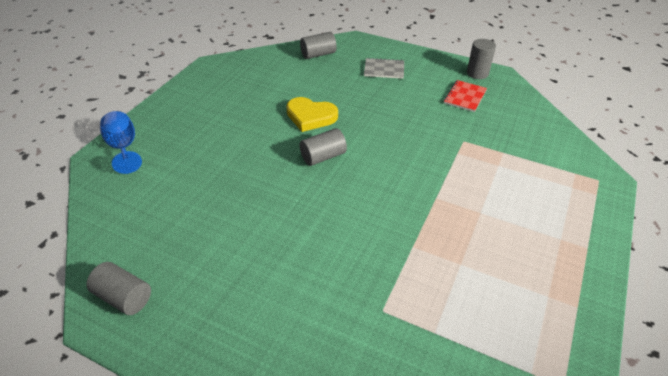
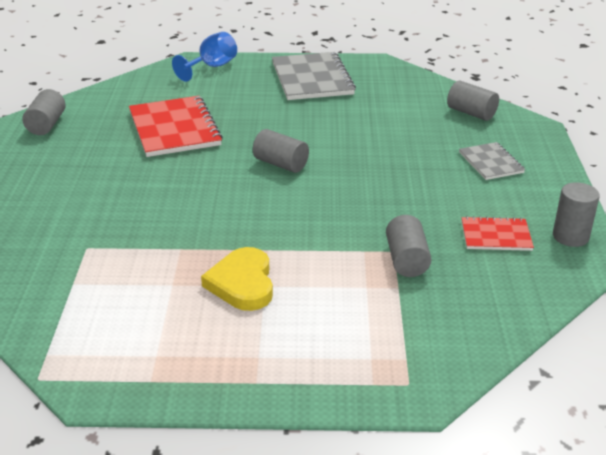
camera: 65 degrees right, 10 degrees down
yellow heart [286,97,338,132] -> yellow heart moved to [201,247,273,311]
none -> red notebook [129,96,223,157]
none -> grey notebook [272,52,356,100]
none -> grey cylinder [386,215,432,277]

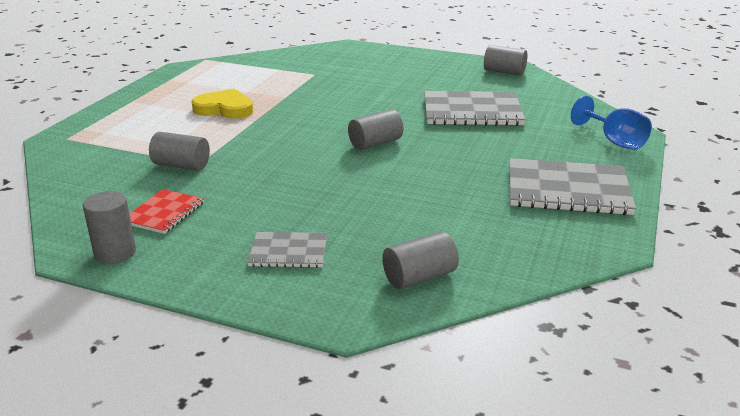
camera: 110 degrees right, 5 degrees down
red notebook [129,96,223,157] -> grey notebook [424,91,526,126]

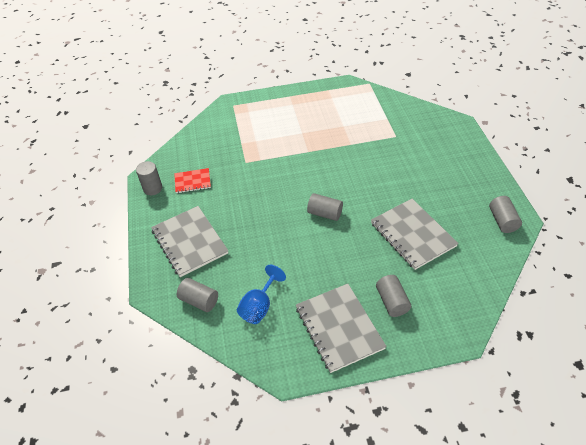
camera: 60 degrees right, 20 degrees up
grey cylinder [149,132,210,171] -> grey cylinder moved to [376,275,411,317]
yellow heart [192,89,253,119] -> none
grey notebook [247,232,327,268] -> grey notebook [151,206,228,277], size x1.83
blue goblet [571,96,652,150] -> blue goblet moved to [237,265,286,324]

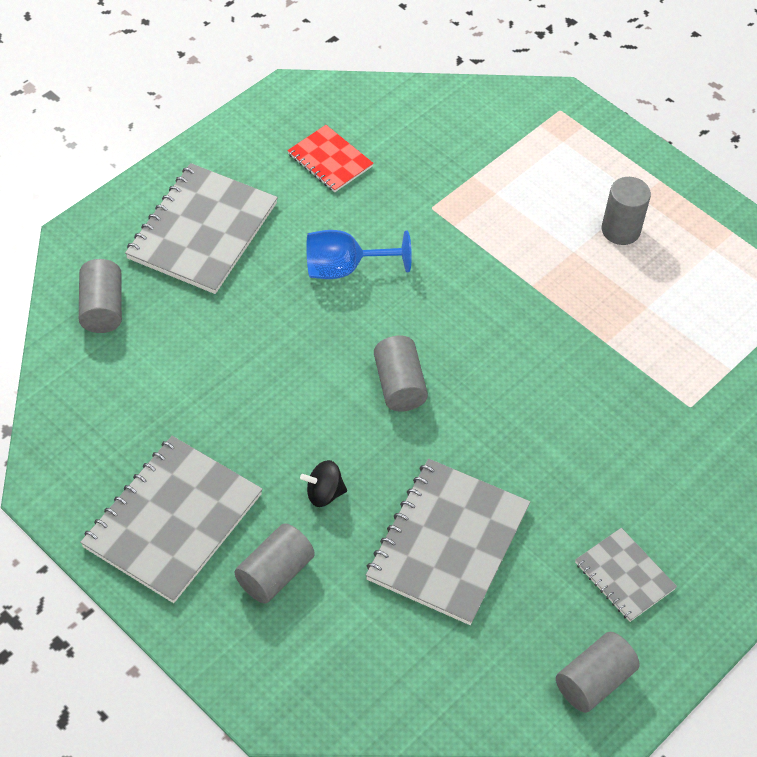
camera: 50 degrees right, 5 degrees up
grey cylinder [136,161,162,195] -> grey cylinder moved to [602,177,651,245]
blue goblet [237,265,286,324] -> blue goblet moved to [306,230,412,279]
none -> black spinning top [300,460,347,507]
none -> grey notebook [575,528,677,622]

